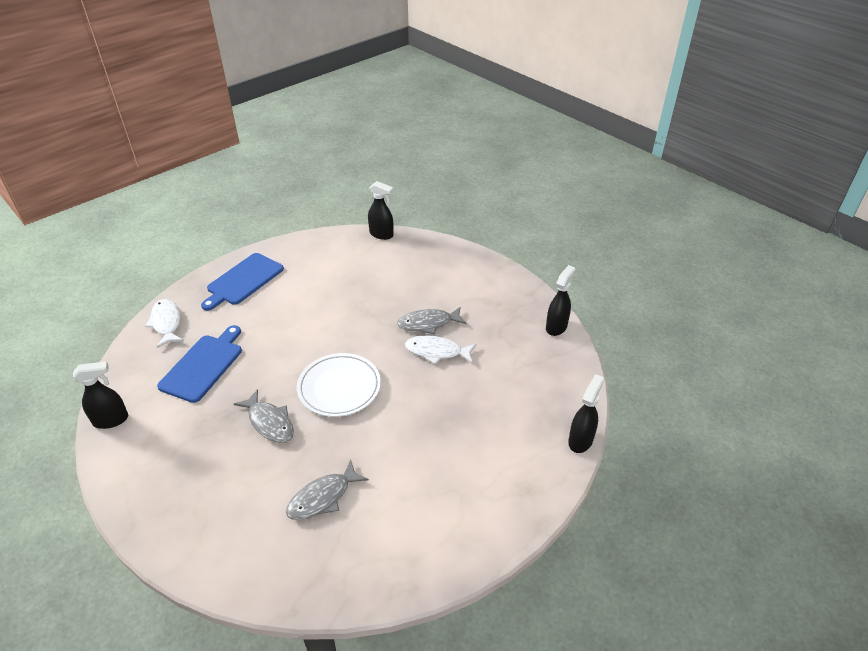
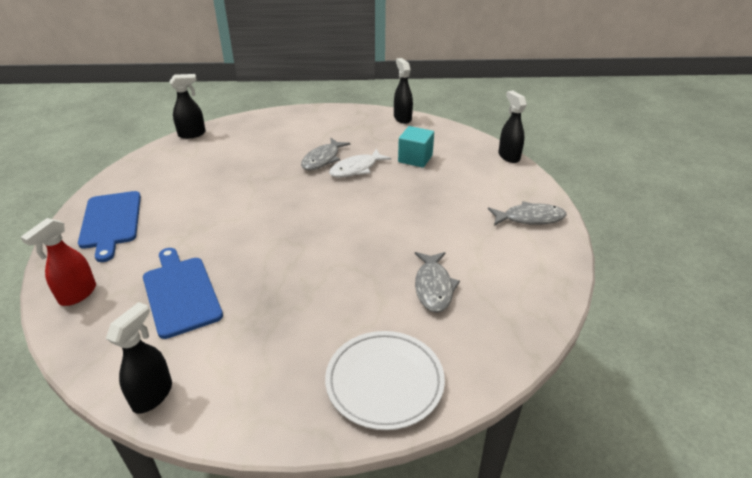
camera: 50 degrees left, 5 degrees down
white fish [145,299,184,348] -> red spray bottle [21,218,96,306]
grey fish [234,389,294,443] -> grey fish moved to [488,201,566,226]
white plate [297,353,381,417] -> white plate moved to [325,331,445,430]
none -> turquoise cube [398,126,434,168]

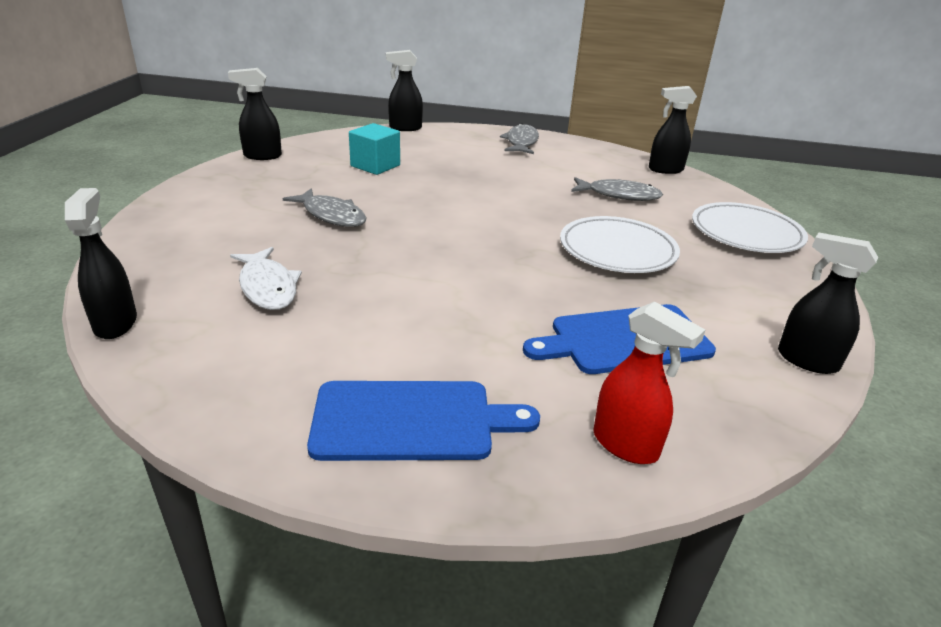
camera: 80 degrees left, 5 degrees down
white fish [329,149,392,178] -> white fish moved to [230,247,302,310]
none -> white plate [560,216,680,273]
none -> black spray bottle [649,86,697,174]

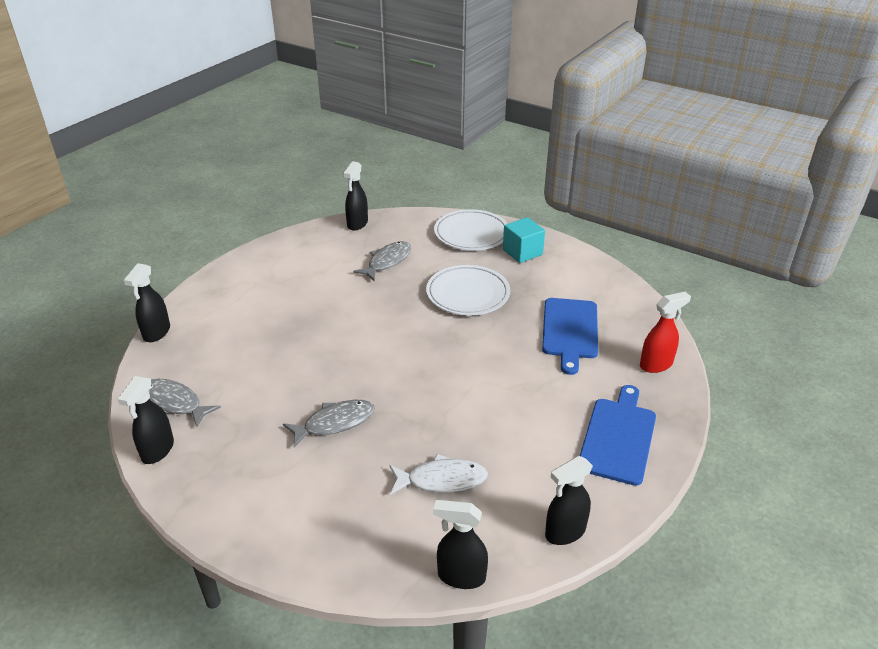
camera: 65 degrees left, 5 degrees up
turquoise cube [349,123,400,175] -> turquoise cube moved to [503,217,545,263]
grey fish [500,123,539,154] -> grey fish moved to [148,379,221,428]
black spray bottle [778,232,878,374] -> black spray bottle moved to [545,456,593,545]

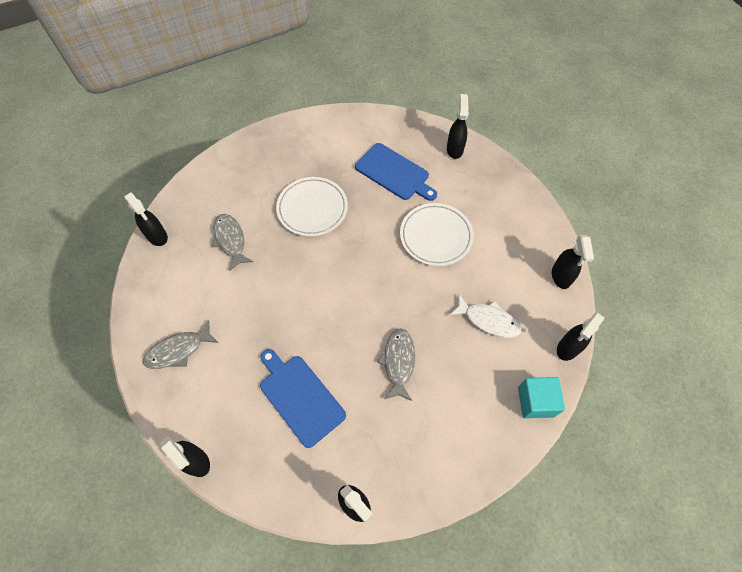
camera: 60 degrees left, 25 degrees up
grey fish [148,379,221,428] -> grey fish moved to [143,321,219,369]
white fish [390,454,488,495] -> white fish turned 90 degrees clockwise [450,294,521,338]
white plate [434,209,508,251] -> white plate moved to [400,203,474,266]
turquoise cube [503,217,545,263] -> turquoise cube moved to [518,377,565,418]
blue cutting board [580,385,656,486] -> blue cutting board moved to [260,349,346,448]
red spray bottle [640,292,691,373] -> black spray bottle [447,94,469,159]

